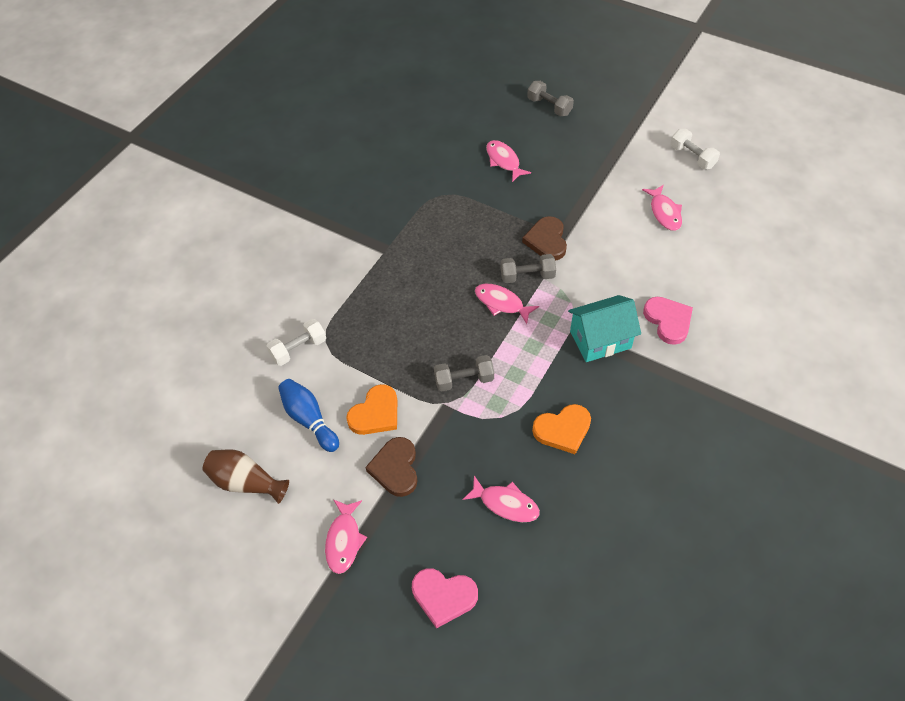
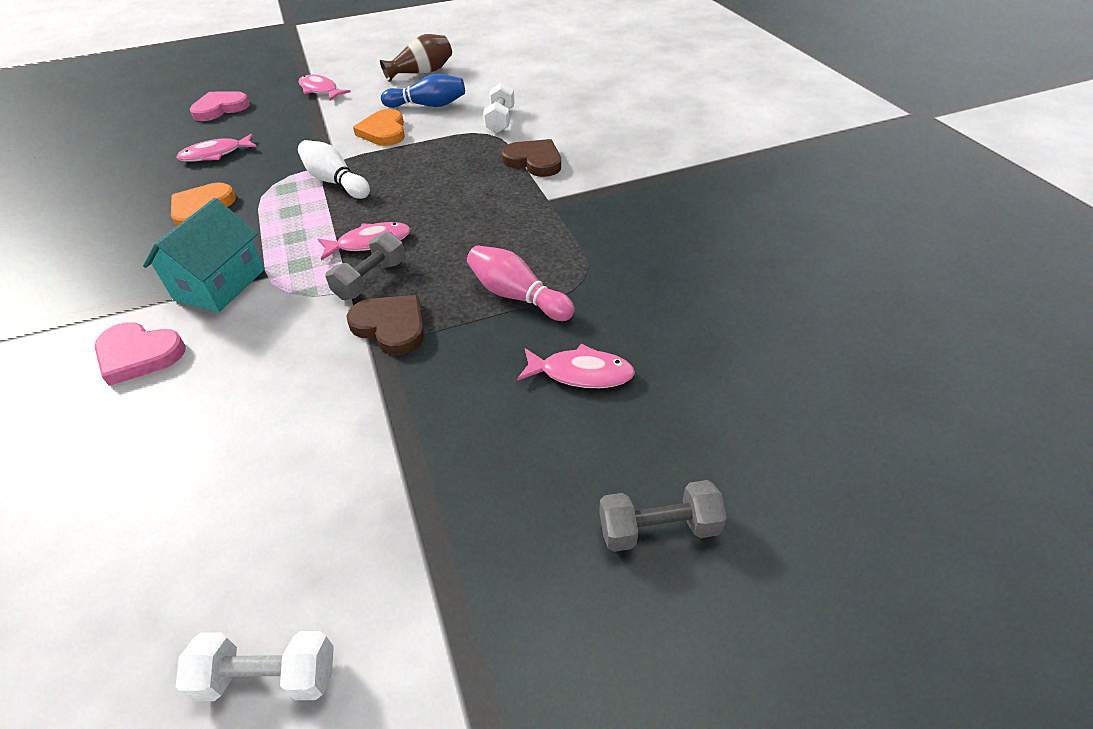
camera: 130 degrees right, 10 degrees down
brown heart [365,437,418,497] -> brown heart moved to [502,139,561,177]
grey dumbbell [434,355,494,392] -> white bowling pin [298,140,370,199]
pink fish [642,185,682,231] -> none
none -> pink bowling pin [467,245,575,321]

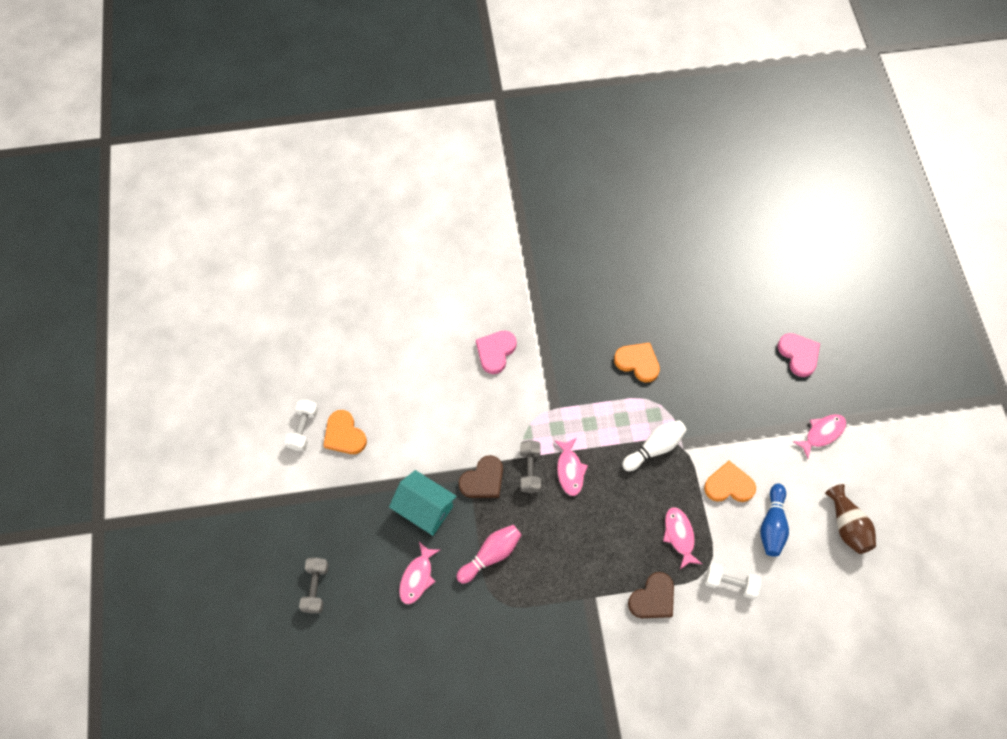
camera: 100 degrees right, 20 degrees up
turquoise house [143,198,265,312] -> turquoise house moved to [389,470,457,536]
pink fish [176,134,257,162] -> pink fish moved to [663,507,702,569]
grey dumbbell [325,231,405,300] -> grey dumbbell turned 45 degrees clockwise [520,440,541,493]
none -> orange heart [323,410,367,454]

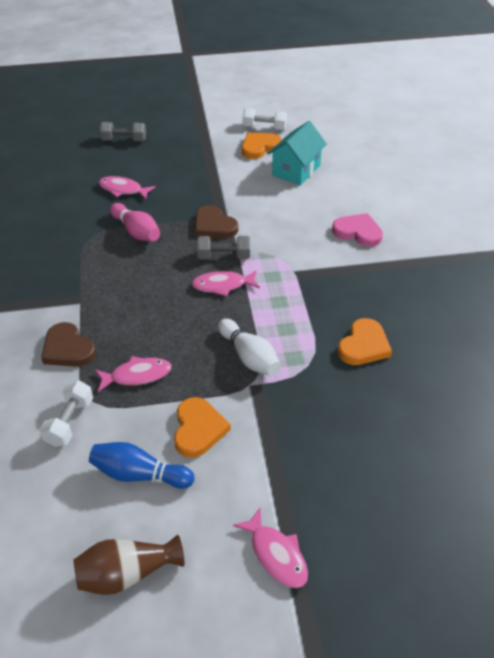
camera: 90 degrees right, 20 degrees down
turquoise house [389,470,457,536] -> turquoise house moved to [268,121,327,185]
pink heart [778,333,820,377] -> none

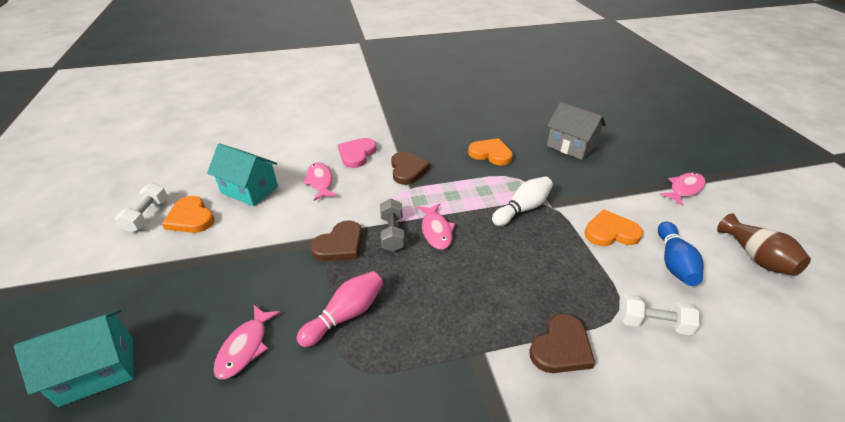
camera: 95 degrees left, 5 degrees down
pink fish [95,356,172,392] -> pink fish moved to [302,162,337,201]
grey dumbbell [100,122,146,141] -> turquoise house [14,310,134,407]
none -> brown heart [391,151,430,185]
none -> grey house [547,102,606,160]

